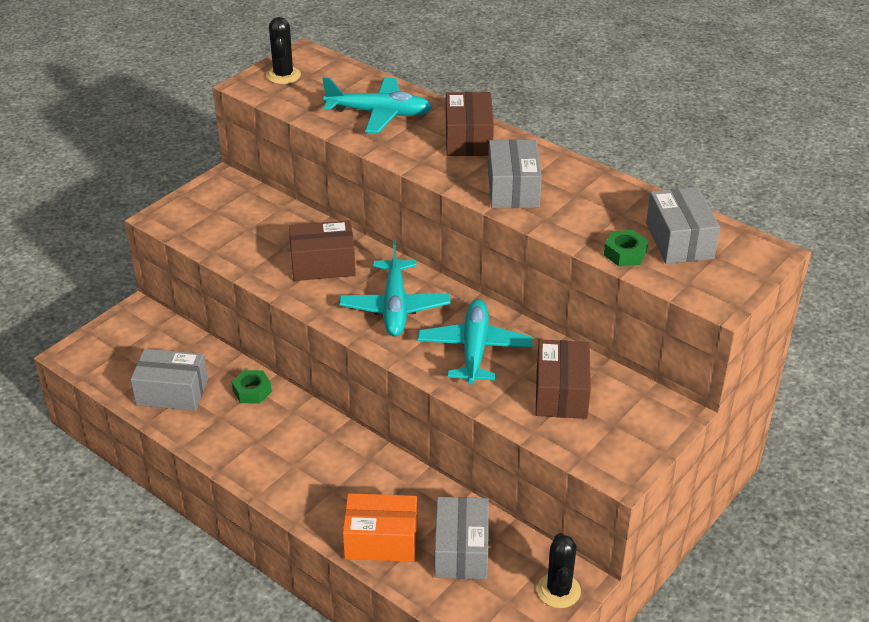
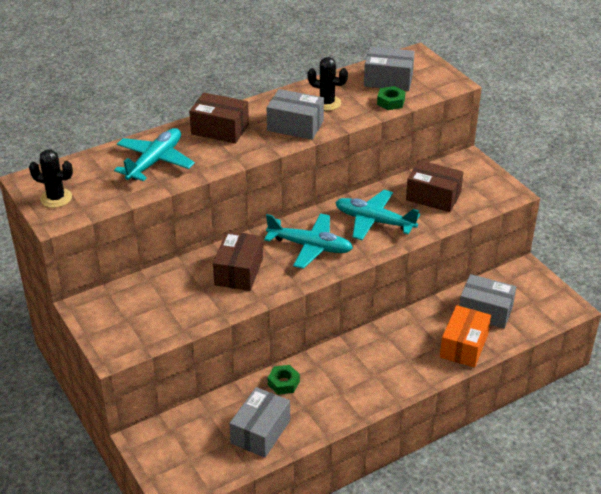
camera: 70 degrees left, 0 degrees up
black cactus [537,533,581,608] -> black cactus moved to [308,57,348,111]

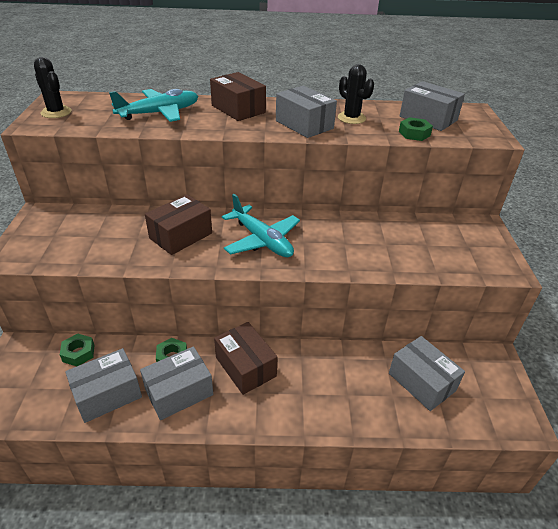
camera: 30 degrees right, 0 degrees up
turquoise plane [335,190,420,240] -> none
brown box [406,160,463,212] -> brown box moved to [214,322,278,395]
orange box [440,305,491,368] -> none
none -> green nut [60,333,94,366]
none -> grey box [140,346,213,420]

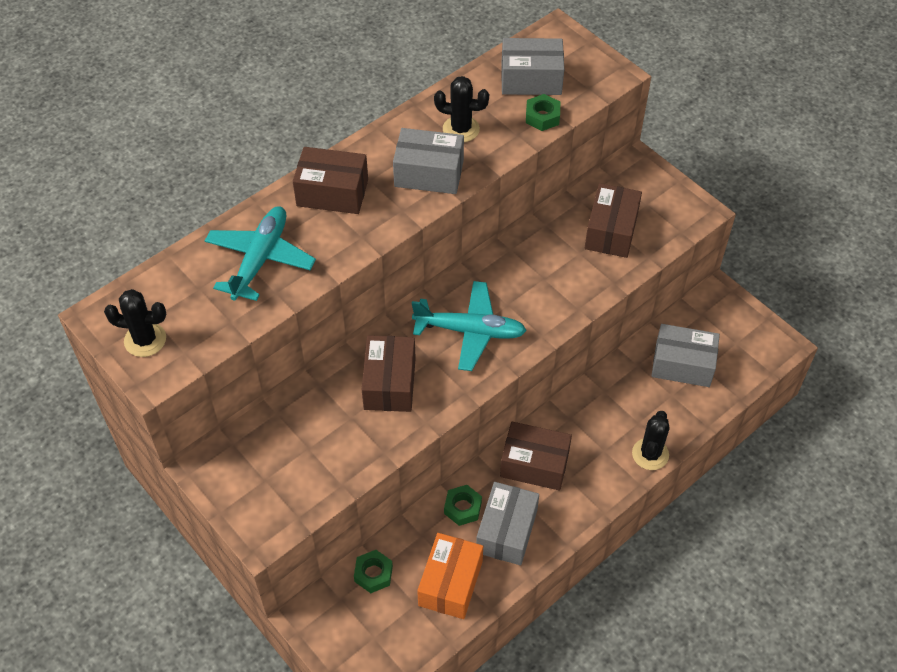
camera: 40 degrees left, 15 degrees up
grey box [65,348,142,423] -> orange box [417,533,483,619]
none -> brown box [585,183,642,258]
none -> black cactus [632,411,670,470]

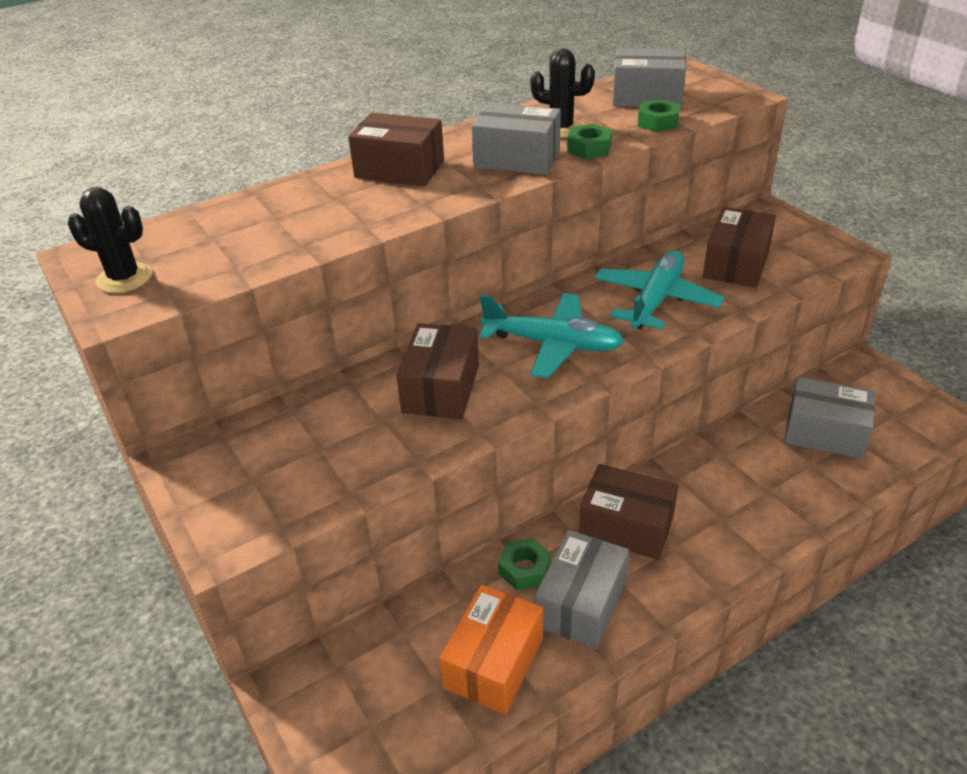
camera: 10 degrees right, 15 degrees down
turquoise plane [205,206,316,301] -> turquoise plane moved to [595,250,725,329]
green nut [354,550,393,593] -> green nut moved to [567,124,612,159]
black cactus [632,411,670,470] -> none

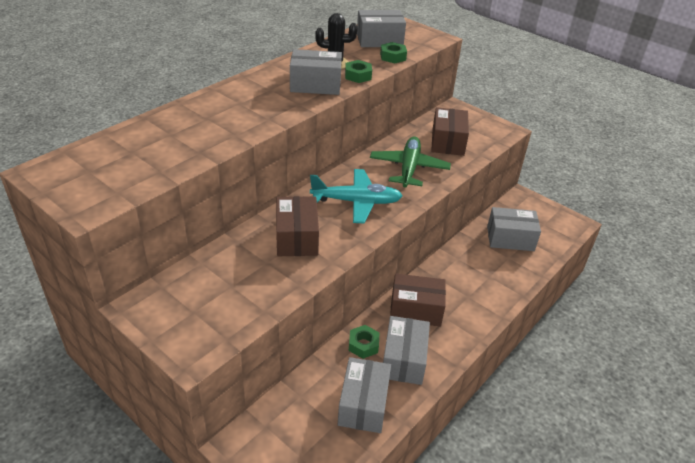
camera: 20 degrees left, 0 degrees up
black cactus [68,187,152,293] -> none
brown box [348,113,444,186] -> none
orange box [439,585,543,715] -> grey box [338,357,391,433]
turquoise plane [595,250,725,329] -> green plane [370,136,451,188]

